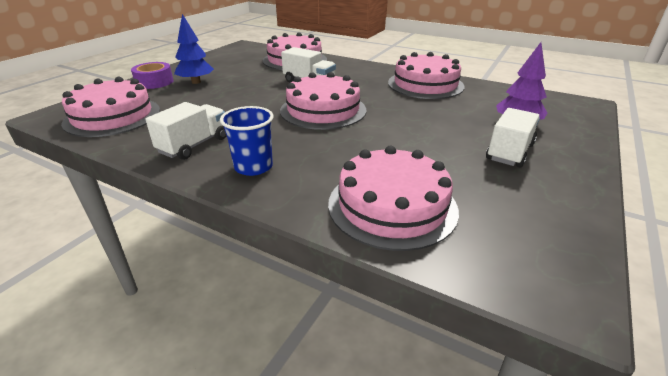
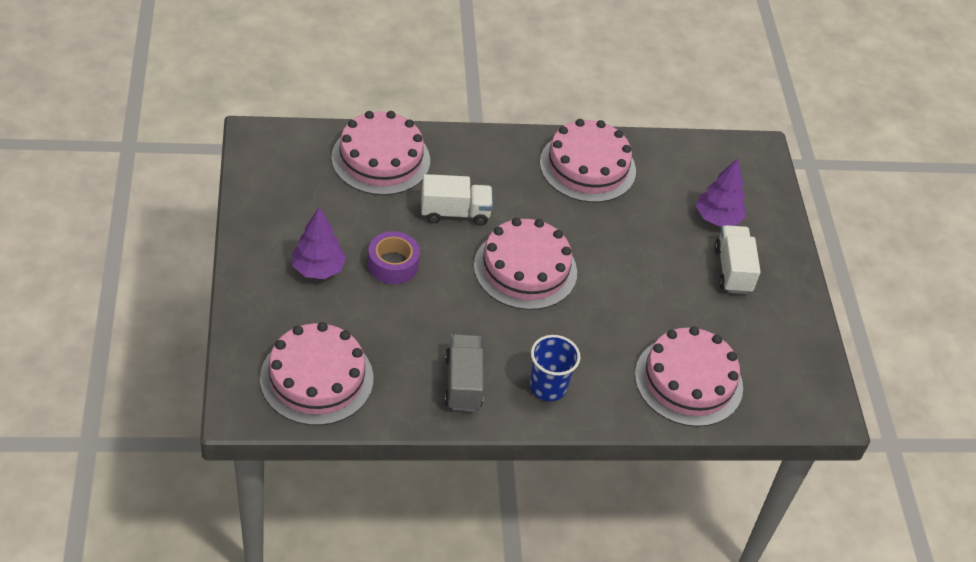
camera: 40 degrees left, 15 degrees up
purple tape [131,62,174,89] -> purple tape moved to [368,231,420,284]
white truck [145,102,227,160] -> grey truck [445,334,483,411]
blue tree [174,14,214,84] -> purple tree [292,207,346,279]

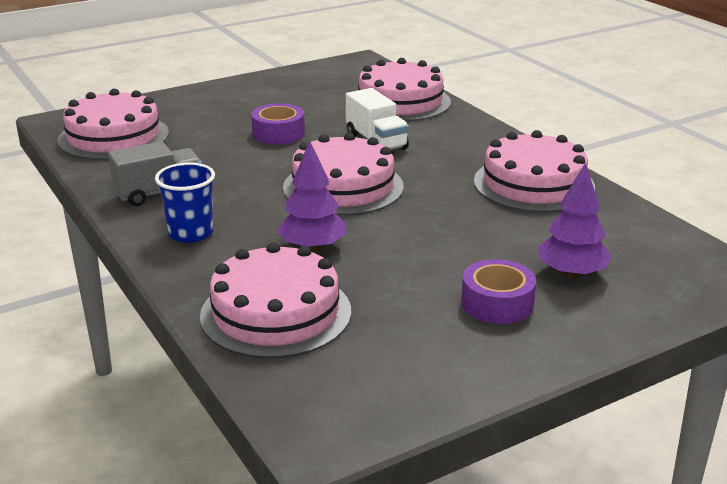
camera: 70 degrees right, 20 degrees down
purple tree [292,207,346,279] -> purple tree moved to [277,140,346,252]
white truck [714,225,761,294] -> purple tape [461,259,536,324]

